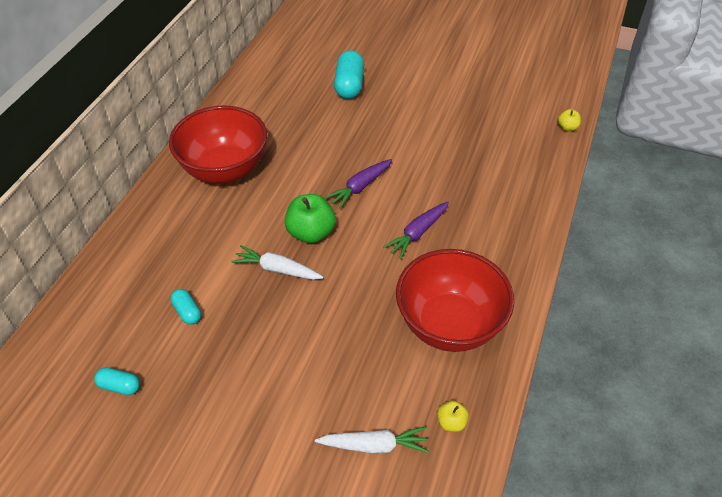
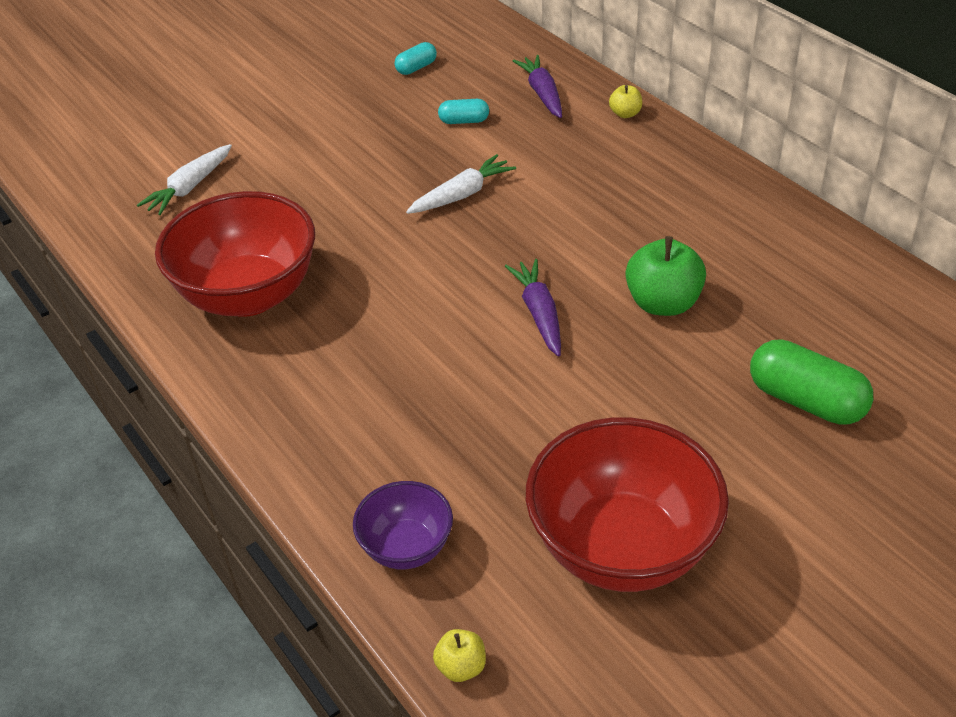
camera: 125 degrees right, 5 degrees down
red bowl [169,105,267,184] -> red bowl moved to [526,417,729,592]
green apple [285,194,336,243] -> green apple moved to [626,236,706,316]
turquoise capsule [334,50,364,99] -> green capsule [750,339,873,425]
purple carrot [383,202,449,259] -> purple carrot moved to [512,55,562,118]
yellow apple [437,400,469,432] -> yellow apple moved to [609,85,642,118]
none -> purple bowl [353,481,453,569]

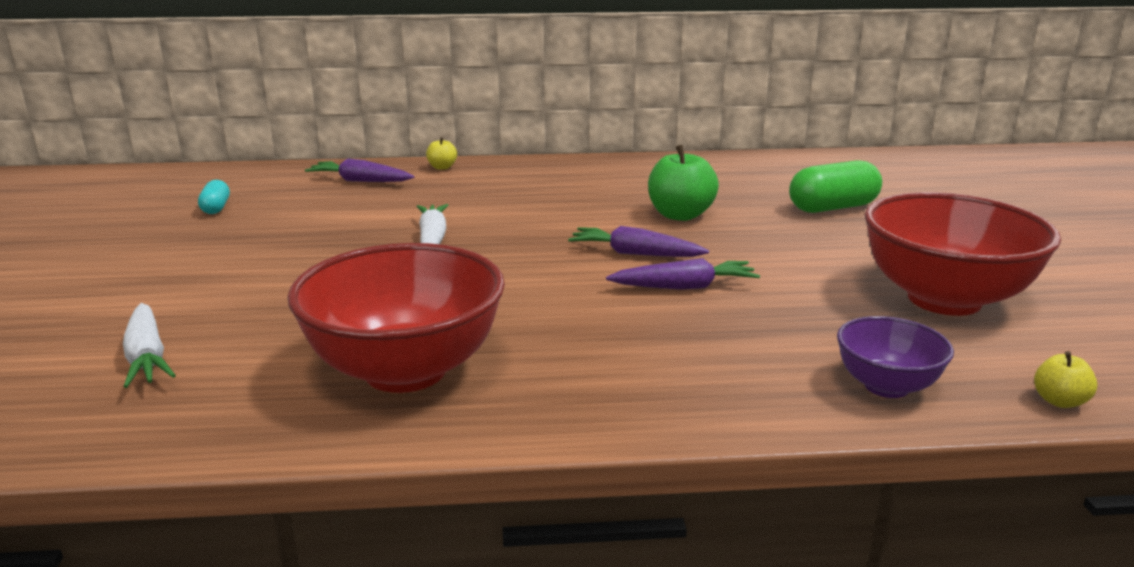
camera: 60 degrees left, 20 degrees down
turquoise capsule [438,99,489,124] -> none
none -> purple carrot [606,258,760,290]

